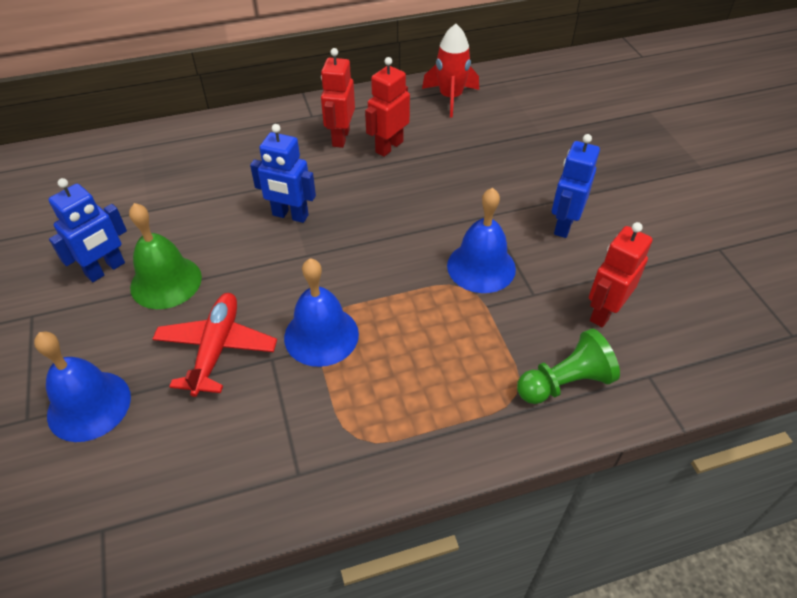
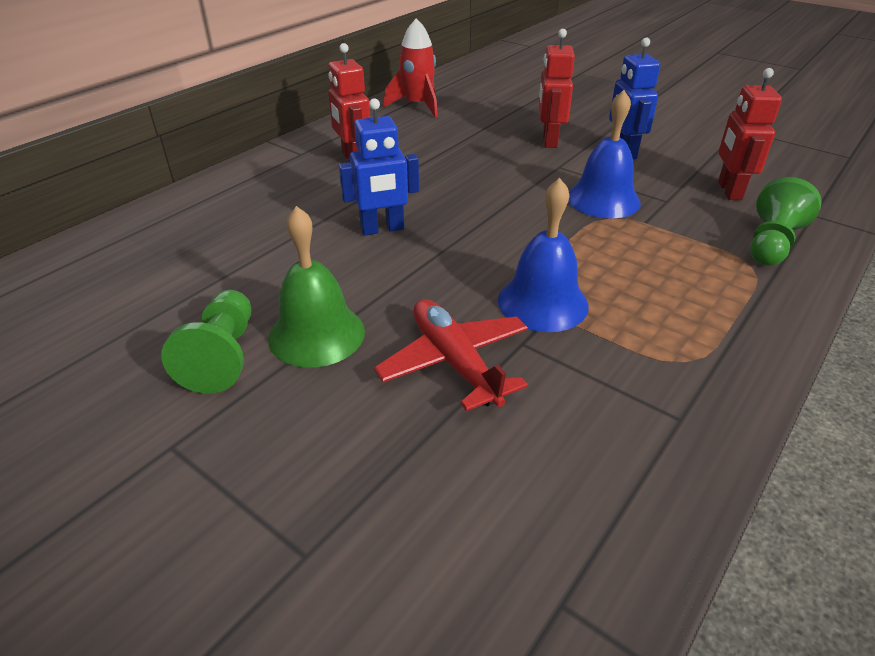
camera: 35 degrees left, 10 degrees down
blue bell [34,332,131,442] -> none
blue robot [48,178,127,282] -> green pawn [161,290,251,393]
red robot [365,57,410,157] -> red robot moved to [538,29,575,148]

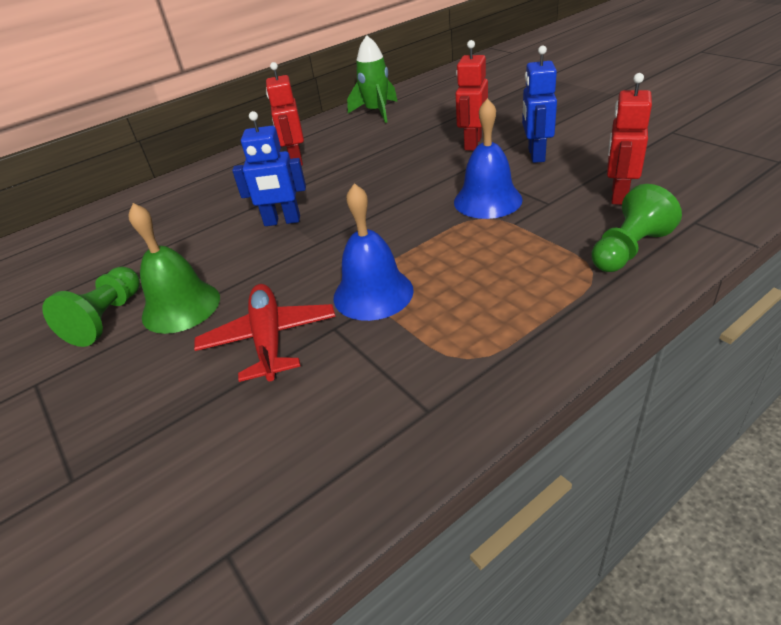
camera: 20 degrees right, 0 degrees up
red rocket [384,18,438,118] -> green rocket [347,35,398,123]

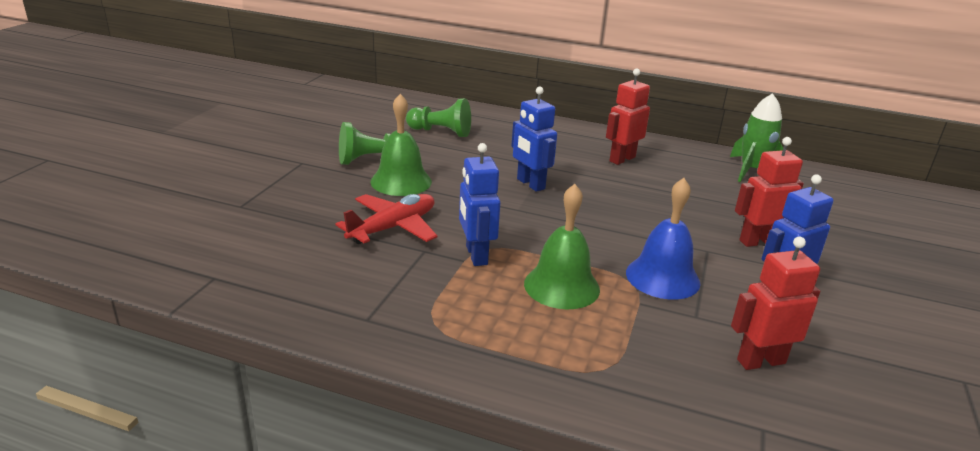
camera: 50 degrees right, 10 degrees down
blue bell [333,183,414,321] -> blue robot [459,143,501,266]
green pawn [591,184,682,272] -> green pawn moved to [406,98,471,137]
none -> green bell [524,184,600,309]

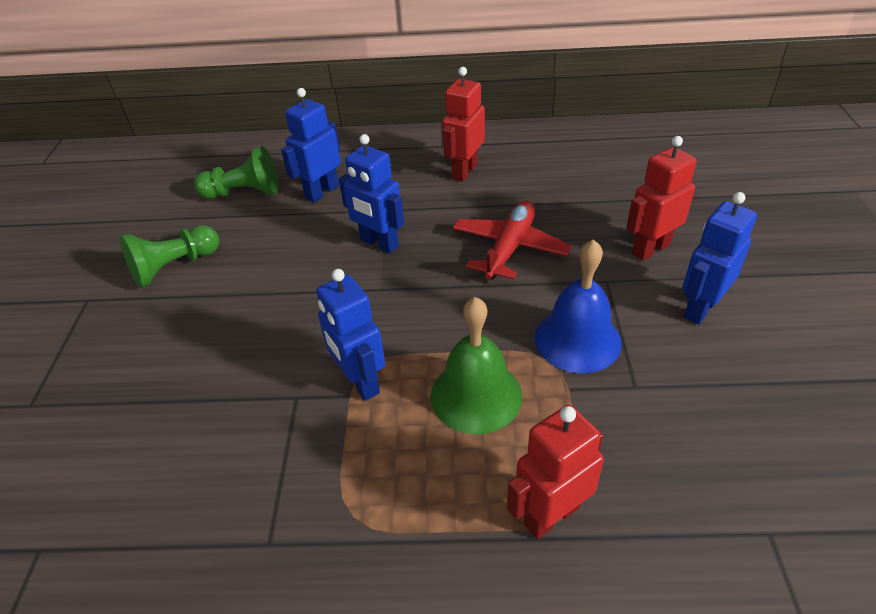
camera: 15 degrees left, 15 degrees up
red plane [336,194,438,244] -> red plane moved to [453,200,572,280]
green bell [371,94,432,196] -> none
green rocket [730,93,783,182] -> none
red robot [731,237,820,370] -> red robot moved to [507,405,604,539]
none -> blue robot [281,88,341,203]

